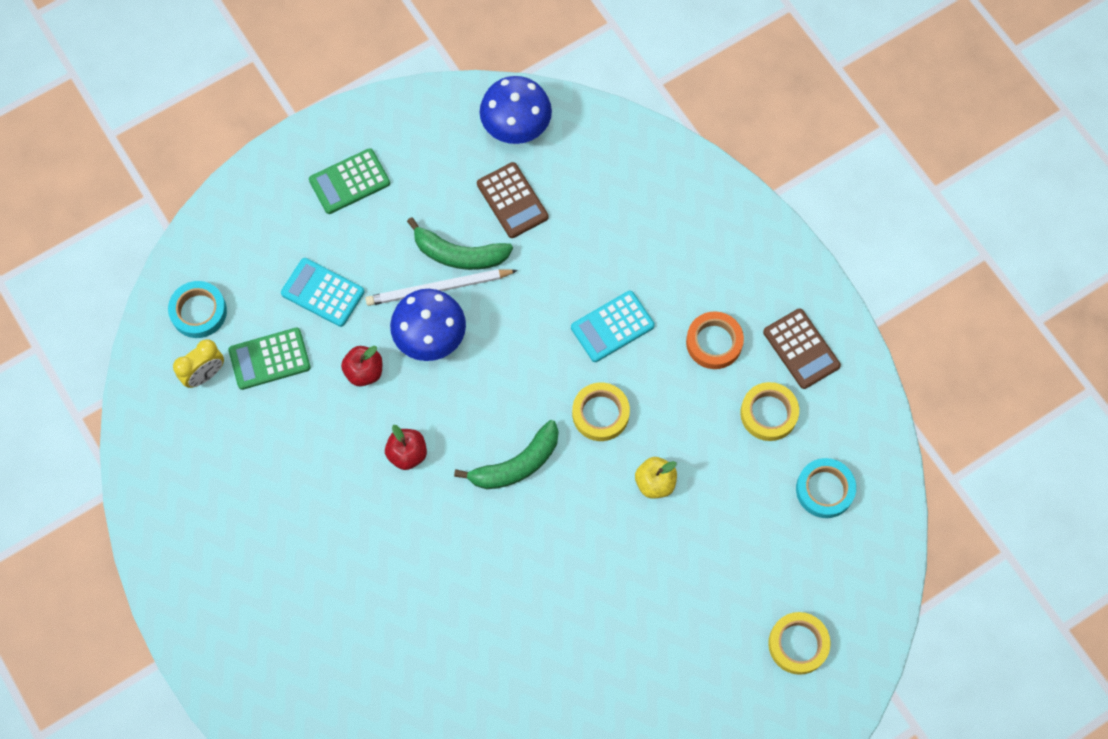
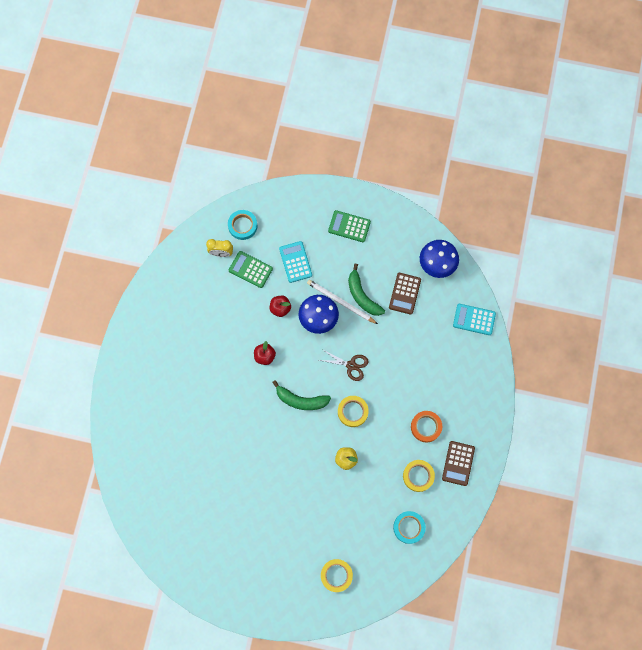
camera: 45 degrees right, 5 degrees up
turquoise calculator [571,291,655,362] -> turquoise calculator moved to [453,304,496,335]
none -> brown scissors [319,349,369,381]

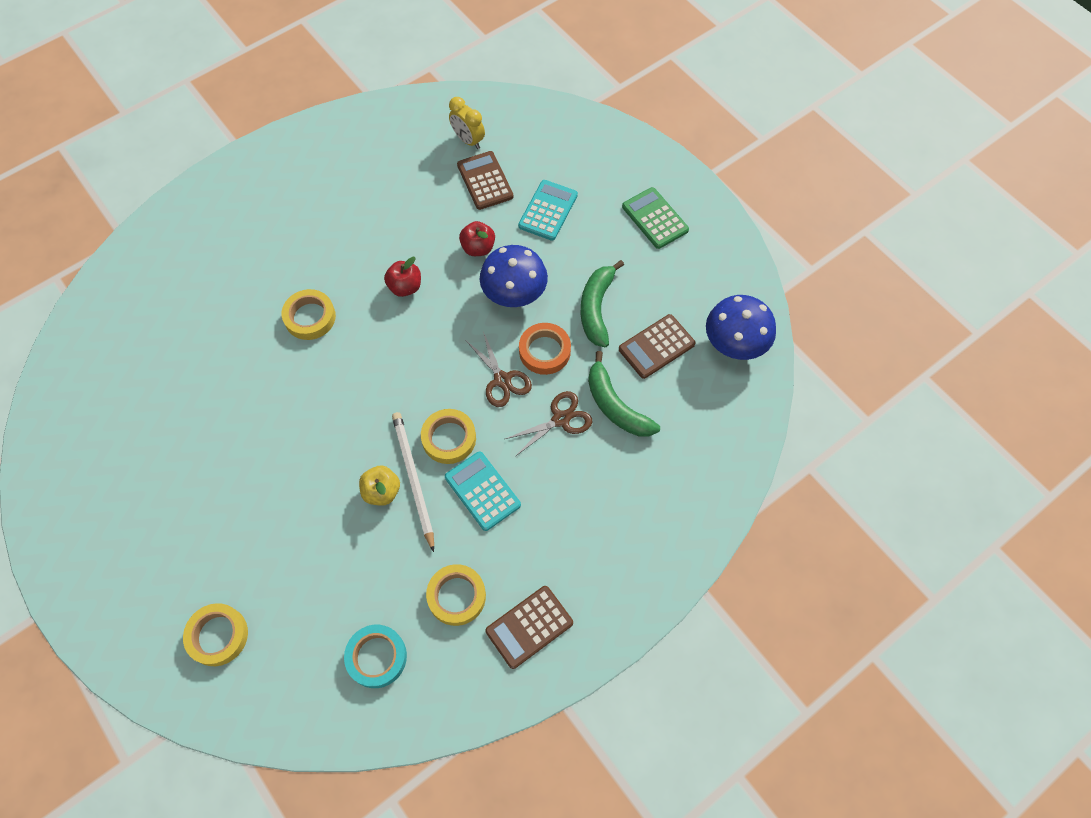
camera: 40 degrees right, 10 degrees down
turquoise tape [228,210,257,240] -> none
green calculator [229,251,273,288] -> brown calculator [457,151,514,210]
green banana [272,380,331,410] -> green banana moved to [588,351,660,437]
white pencil [307,280,378,324] -> white pencil moved to [392,412,434,552]
orange tape [411,411,442,442] -> orange tape moved to [519,323,571,375]
turquoise calculator [453,304,496,335] -> turquoise calculator moved to [445,452,521,531]
none -> yellow tape [281,289,336,340]
none -> brown scissors [505,391,592,456]

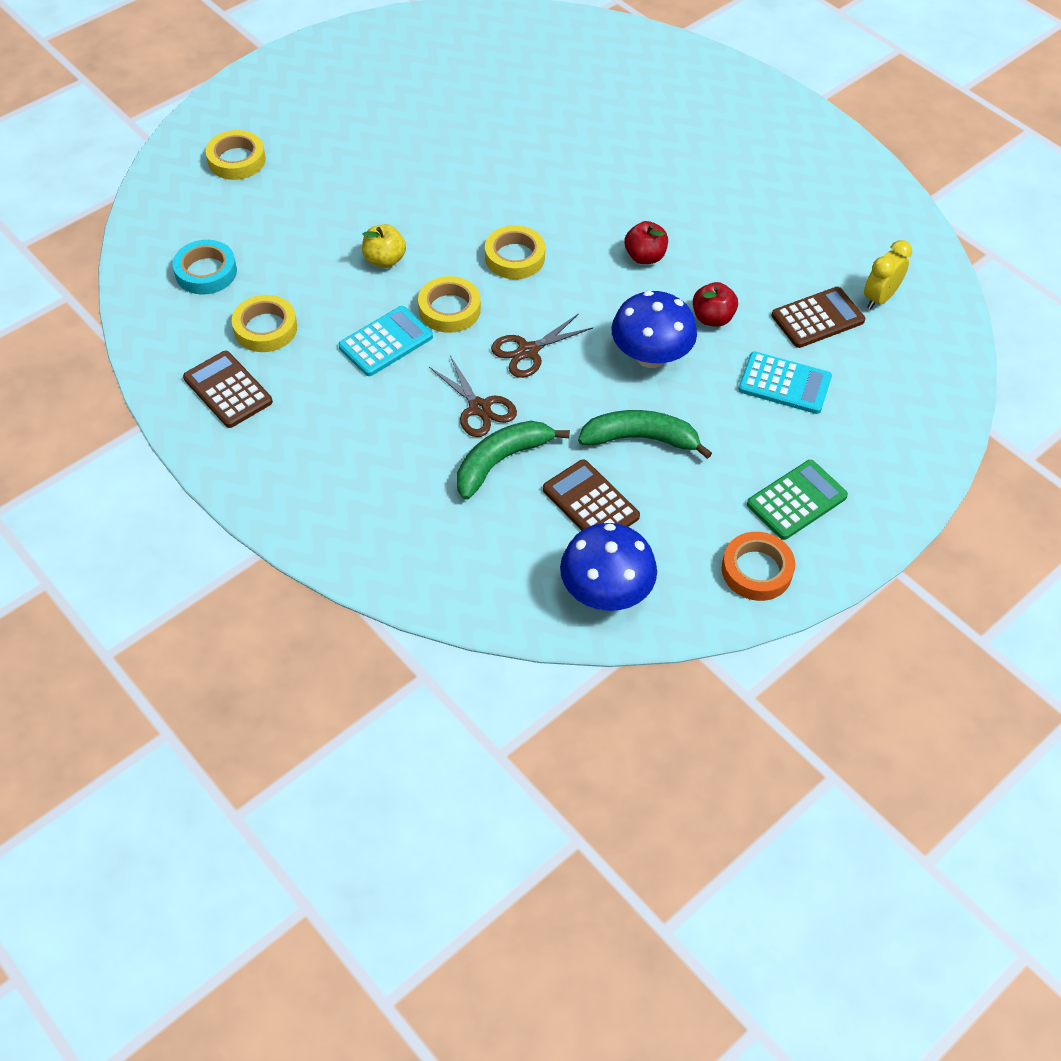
camera: 85 degrees right, 10 degrees down
yellow tape [281,289,336,340] -> yellow tape moved to [485,225,545,279]
white pencil [392,412,434,552] -> none
orange tape [519,323,571,375] -> orange tape moved to [722,532,795,601]

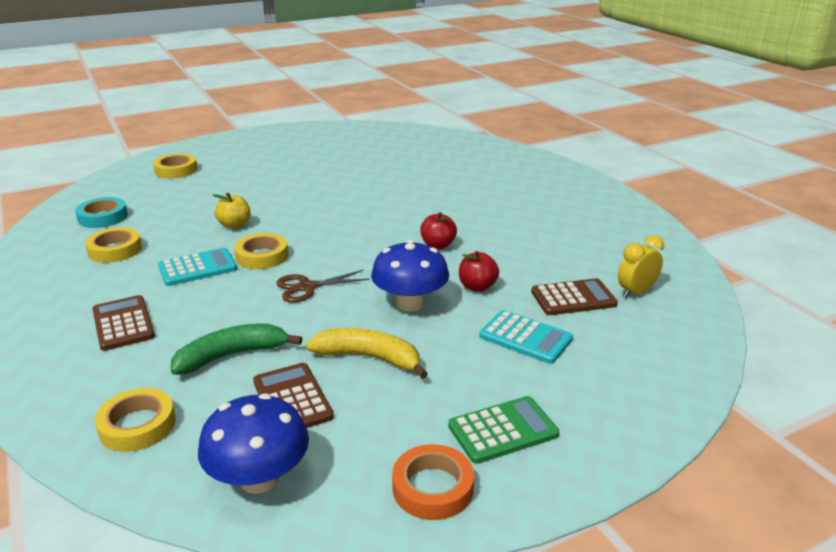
camera: 15 degrees right, 25 degrees down
brown calculator [183,351,273,428] -> brown calculator moved to [92,295,155,351]
brown scissors [429,356,517,437] -> none
yellow tape [485,225,545,279] -> yellow tape moved to [95,388,176,452]
green banana [578,410,712,459] -> yellow banana [306,328,428,379]

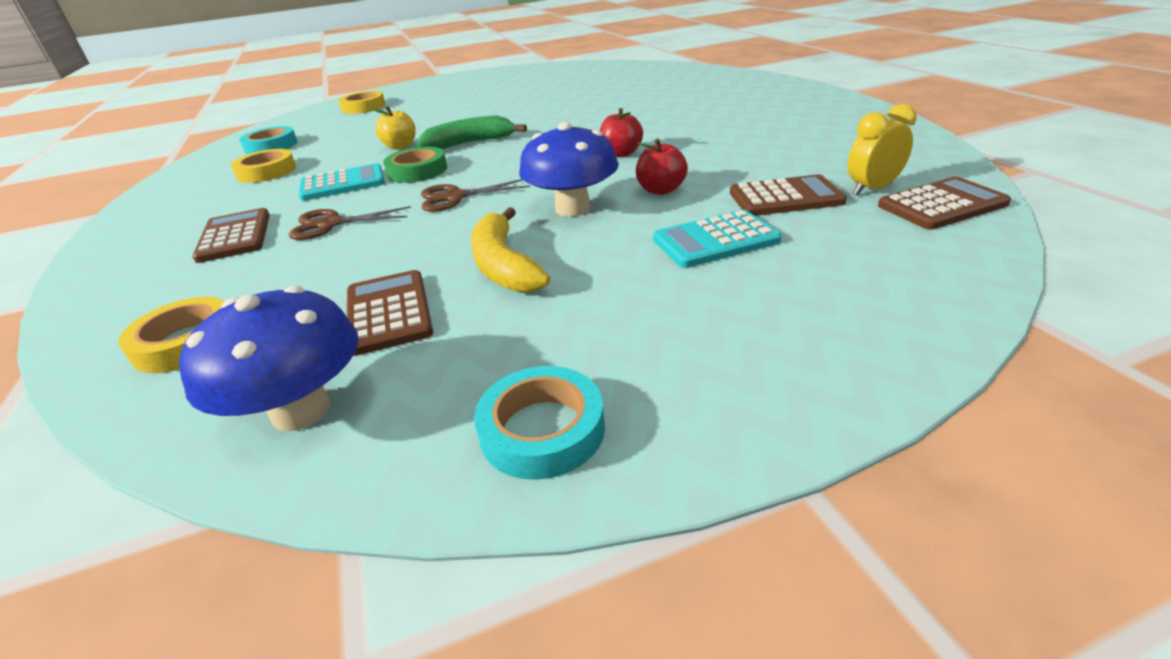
camera: 10 degrees right, 5 degrees up
green banana [171,324,302,375] -> green banana moved to [417,115,527,149]
yellow tape [234,233,288,269] -> green tape [383,147,447,183]
yellow banana [306,328,428,379] -> yellow banana turned 135 degrees counterclockwise [471,207,550,293]
orange tape [392,444,474,520] -> turquoise tape [474,366,605,480]
green calculator [448,396,559,464] -> none
turquoise calculator [479,310,573,364] -> turquoise calculator turned 120 degrees clockwise [653,210,782,268]
none -> brown scissors [288,206,411,240]
none -> brown calculator [878,177,1011,230]

